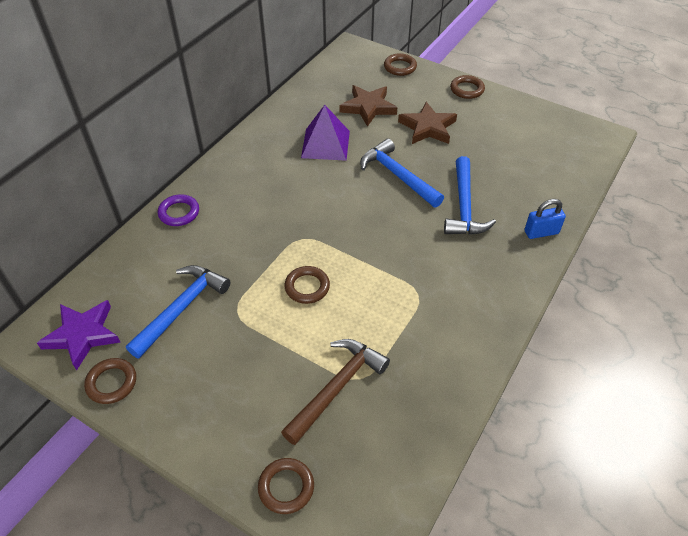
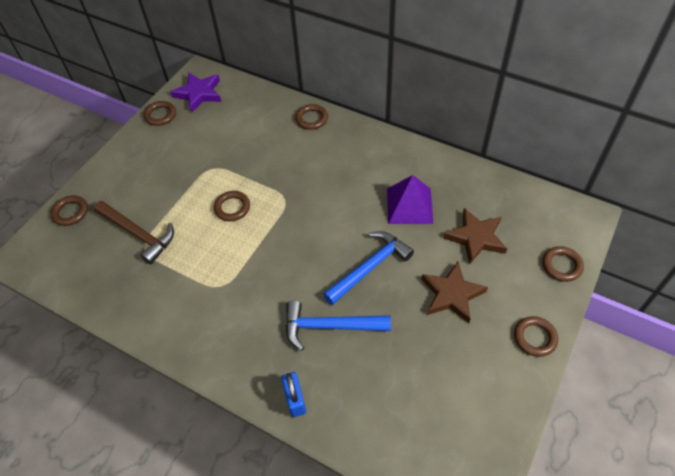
camera: 90 degrees right, 5 degrees up
blue hammer [126,265,230,359] -> none
purple ring [158,194,199,226] -> brown ring [295,104,328,130]

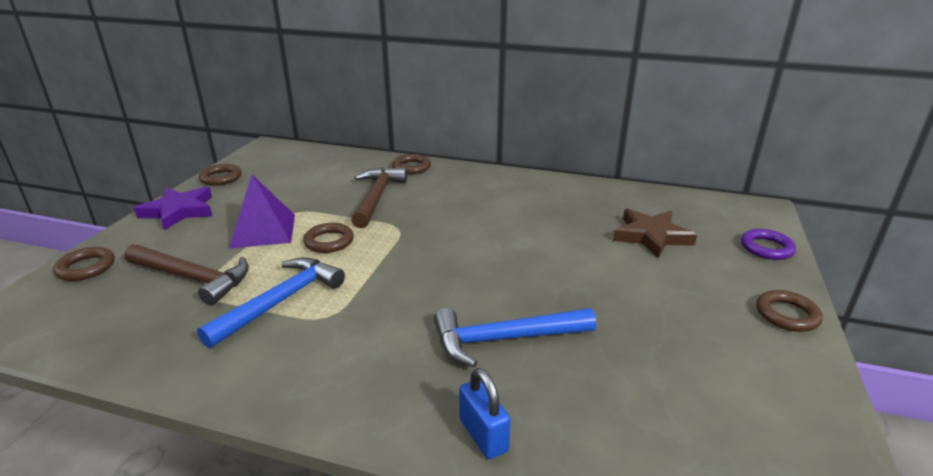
camera: 15 degrees left, 25 degrees down
purple star [171,73,221,113] -> purple star moved to [134,187,212,231]
blue hammer [323,231,414,305] -> blue hammer moved to [197,257,345,348]
purple pyramid [387,175,433,224] -> purple pyramid moved to [229,175,295,248]
brown star [421,262,488,323] -> none
brown ring [543,246,584,282] -> purple ring [741,229,796,260]
none -> brown hammer [351,168,407,228]

